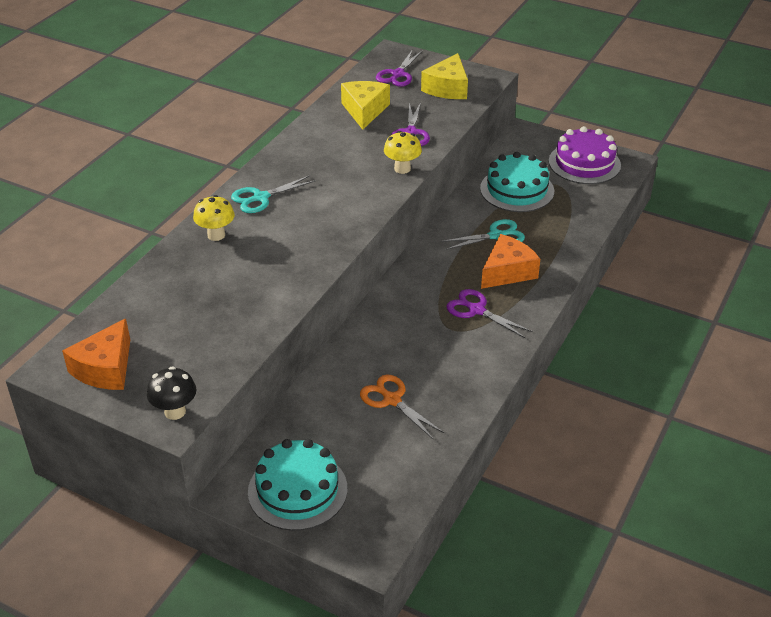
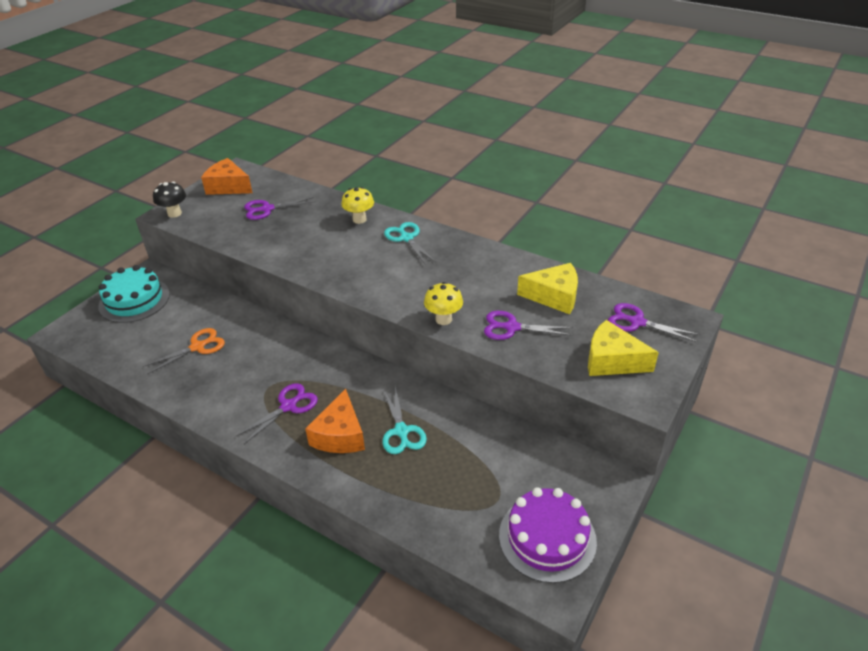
camera: 95 degrees right, 0 degrees up
turquoise cake [480,152,554,212] -> none
orange cheese [481,234,540,289] -> orange cheese turned 45 degrees clockwise [305,389,365,453]
none -> purple scissors [244,197,316,220]

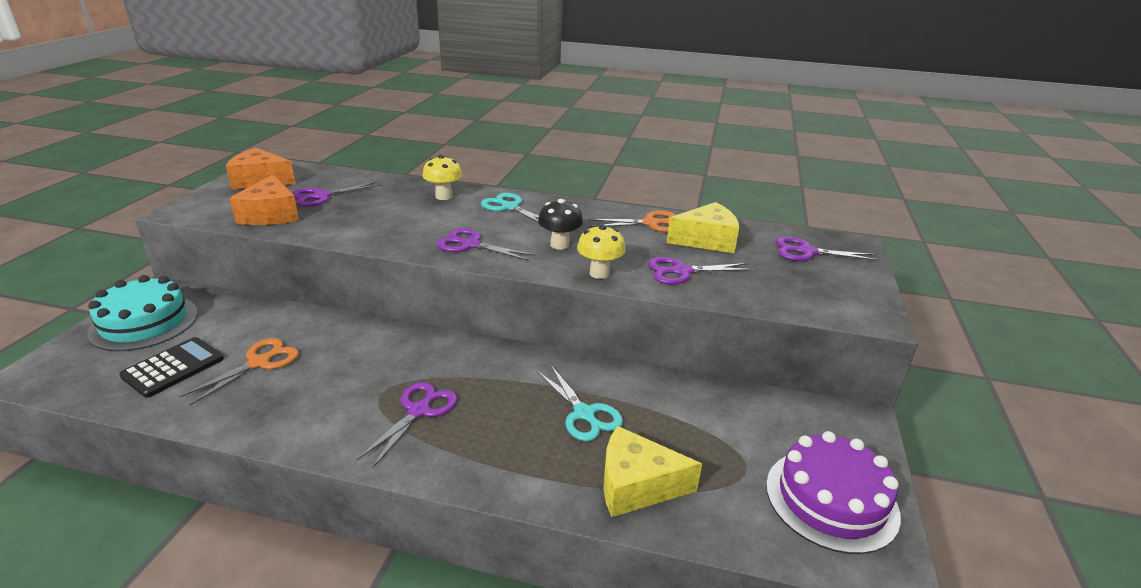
camera: 20 degrees left, 10 degrees down
black mushroom [153,182,186,218] -> black mushroom moved to [538,199,583,250]
orange cheese [305,389,365,453] -> orange cheese moved to [230,175,299,225]
yellow cheese [588,320,659,376] -> yellow cheese moved to [603,426,702,517]
none -> black calculator [119,337,224,398]
none -> purple scissors [436,228,535,261]
none -> orange scissors [588,211,675,232]

